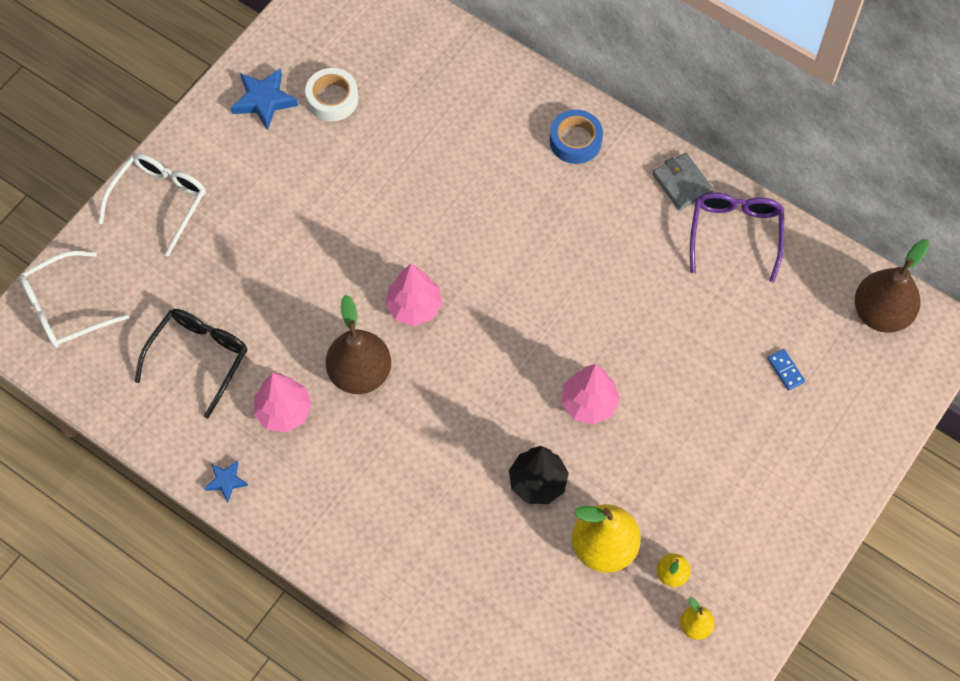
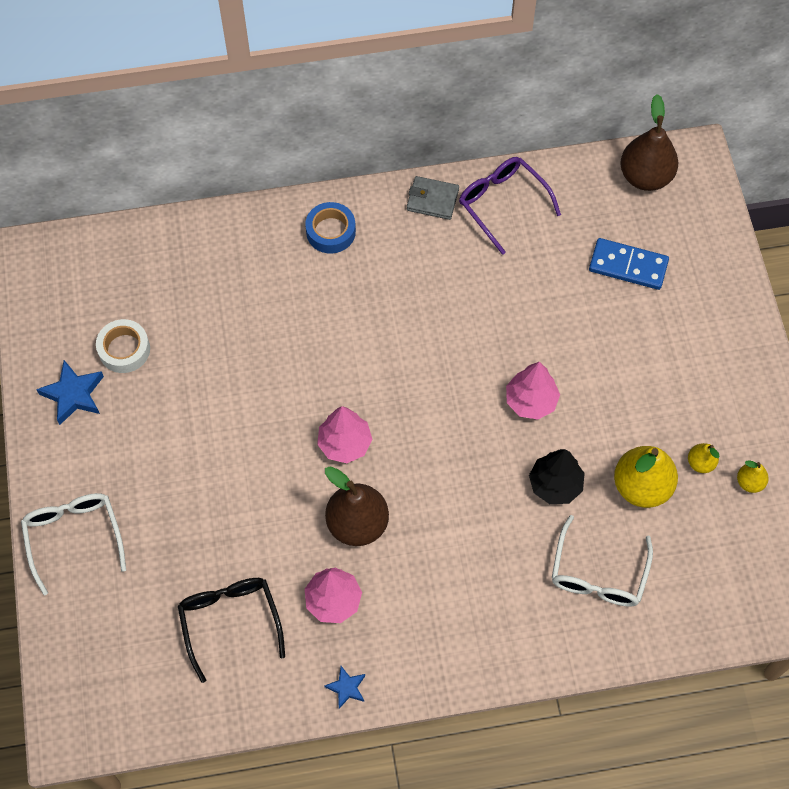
camera: 45 degrees left, 0 degrees up
white glasses [19,251,129,348] -> white glasses moved to [552,515,653,607]
blue domino [767,349,805,390] -> blue domino [589,238,669,290], size x2.05

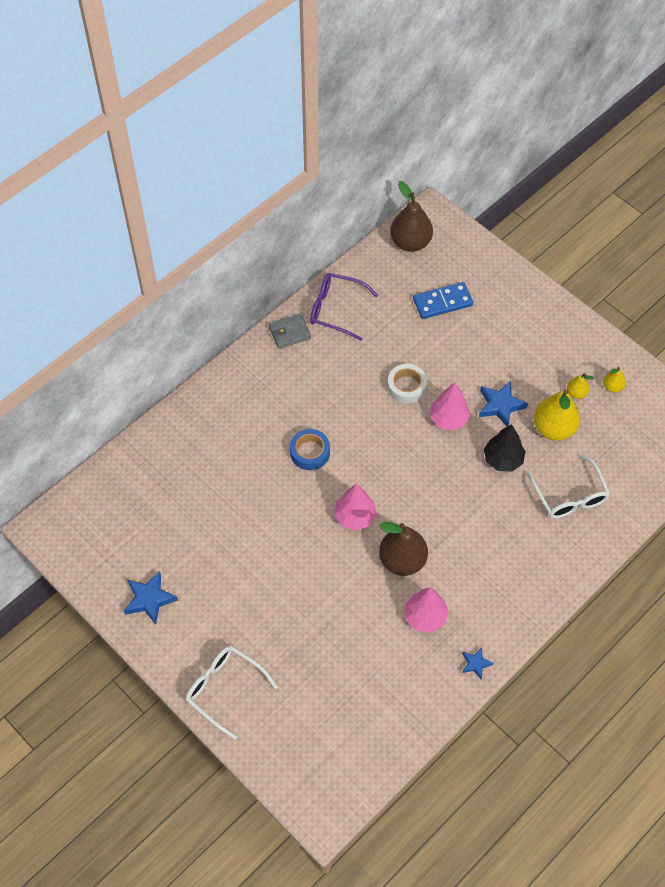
camera: 35 degrees left, 5 degrees down
white tape [96,319,150,373] -> white tape moved to [387,364,427,404]
black glasses [178,578,285,683] -> none
blue tape [305,202,356,254] -> blue tape moved to [290,429,330,470]
none -> blue star [479,381,528,427]

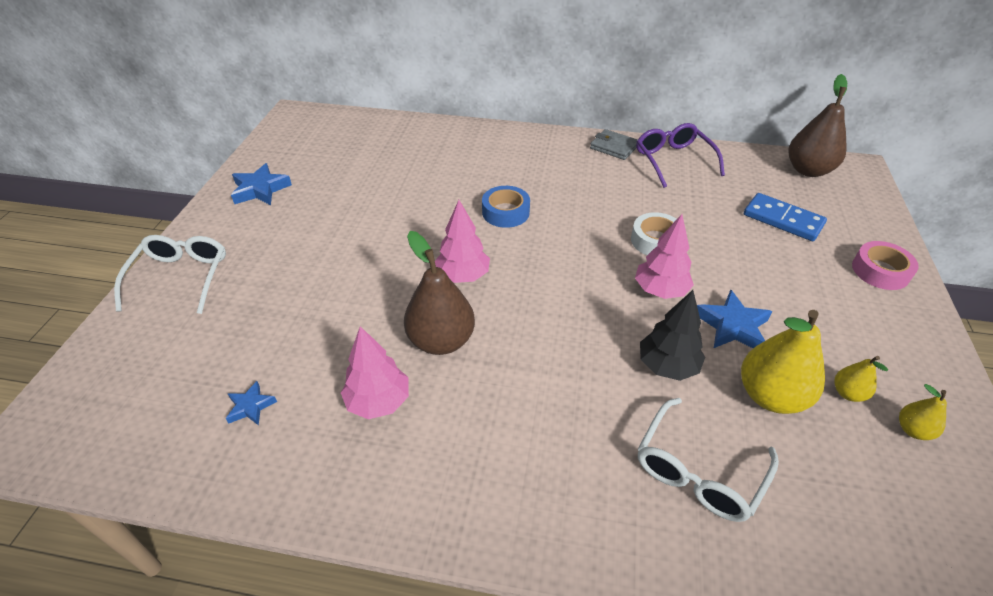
camera: 55 degrees right, 15 degrees down
blue star [462,647,493,679] -> blue star moved to [226,381,277,425]
none -> pink tape [852,241,919,290]

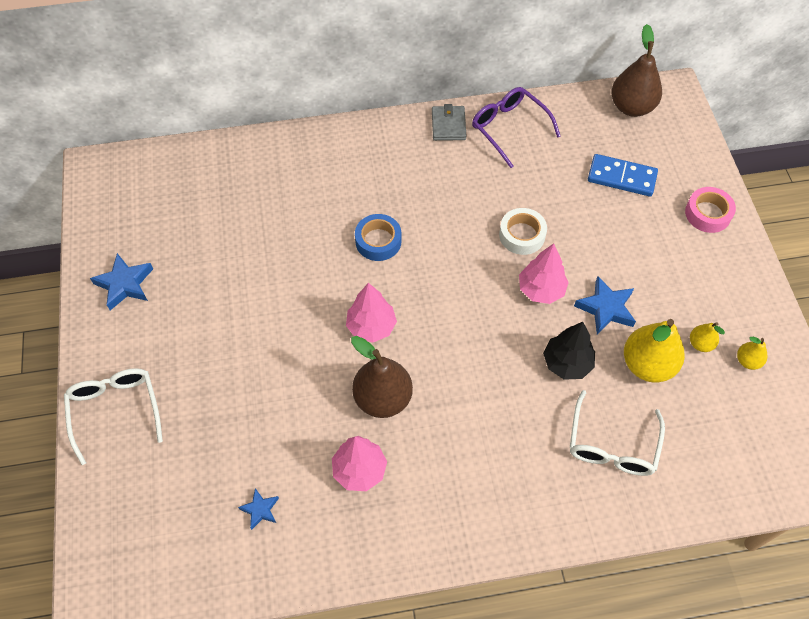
camera: 20 degrees left, 15 degrees up
grey wallet [590,129,638,160] -> grey wallet turned 75 degrees clockwise [432,104,466,141]

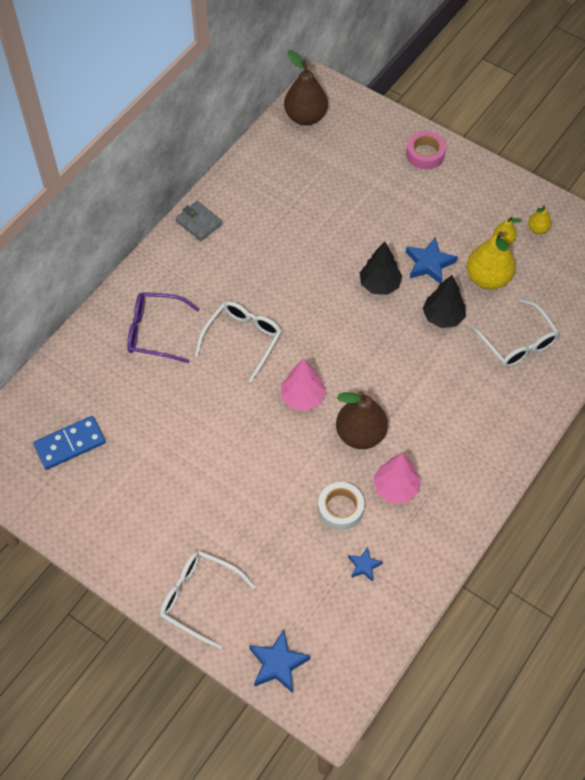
camera: 45 degrees left, 0 degrees up
blue star [90,253,153,310] -> blue star moved to [249,629,311,693]
blue tape [355,214,401,261] -> white glasses [195,301,282,382]
purple glasses [472,87,561,168] -> purple glasses moved to [127,292,200,363]
white tape [499,208,547,255] -> white tape moved to [318,482,364,530]
pink tree [519,244,569,304] -> black tree [360,242,402,295]
blue domino [588,154,658,197] -> blue domino moved to [33,416,106,470]

